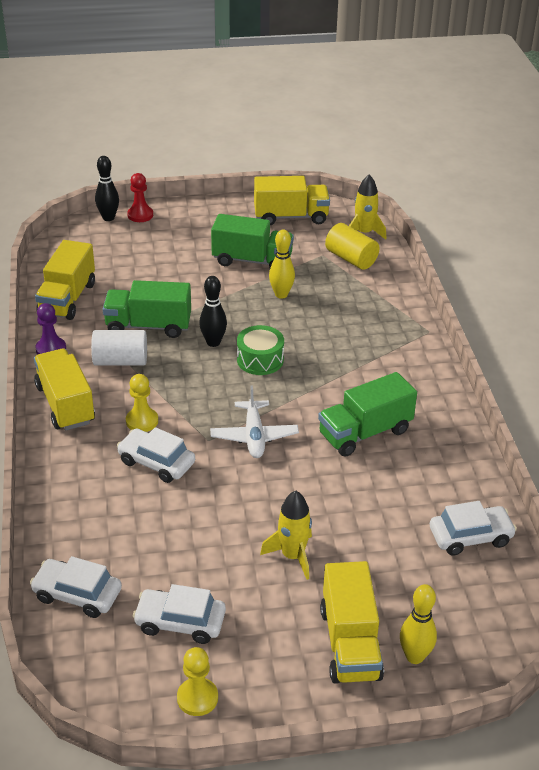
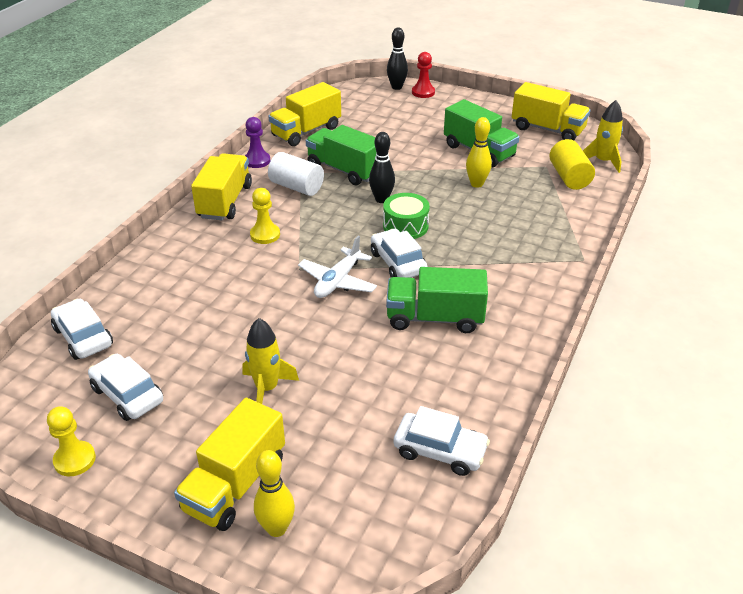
camera: 35 degrees right, 0 degrees up
white car [117,427,195,483] -> white car moved to [371,229,428,278]

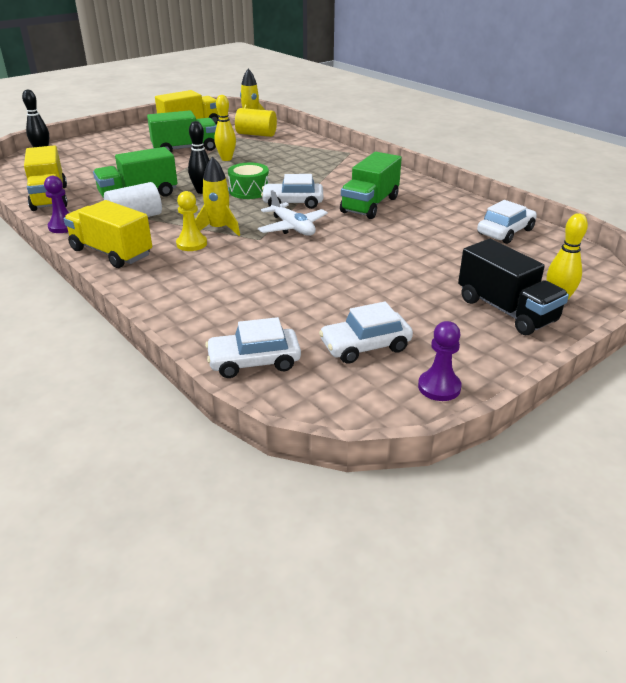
camera: 65 degrees left, 5 degrees down
yellow pawn [47,406,96,476] -> purple pawn [418,321,462,401]
yellow truck [174,398,285,531] -> black truck [458,239,569,335]
yellow rocket [243,318,299,404] -> yellow rocket moved to [195,156,240,236]
red pawn [412,52,435,98] -> none

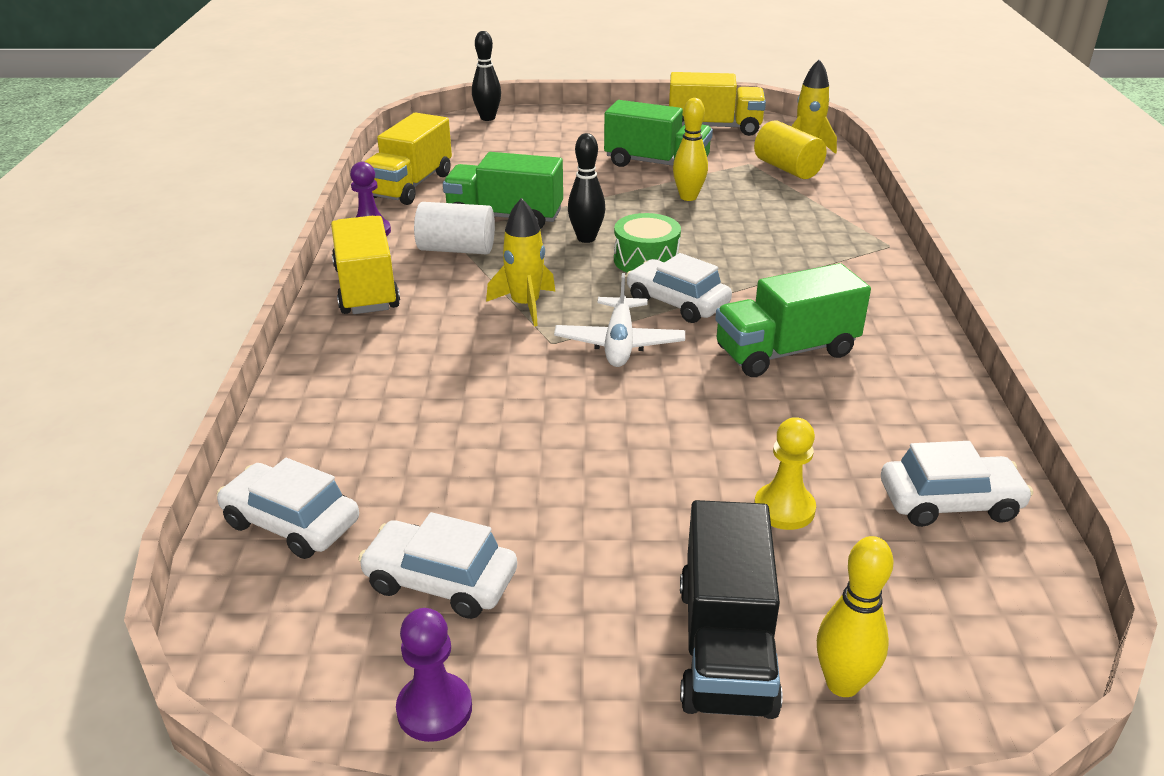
camera: 40 degrees right, 0 degrees up
yellow pawn [176,191,207,251] -> yellow pawn moved to [754,417,816,530]

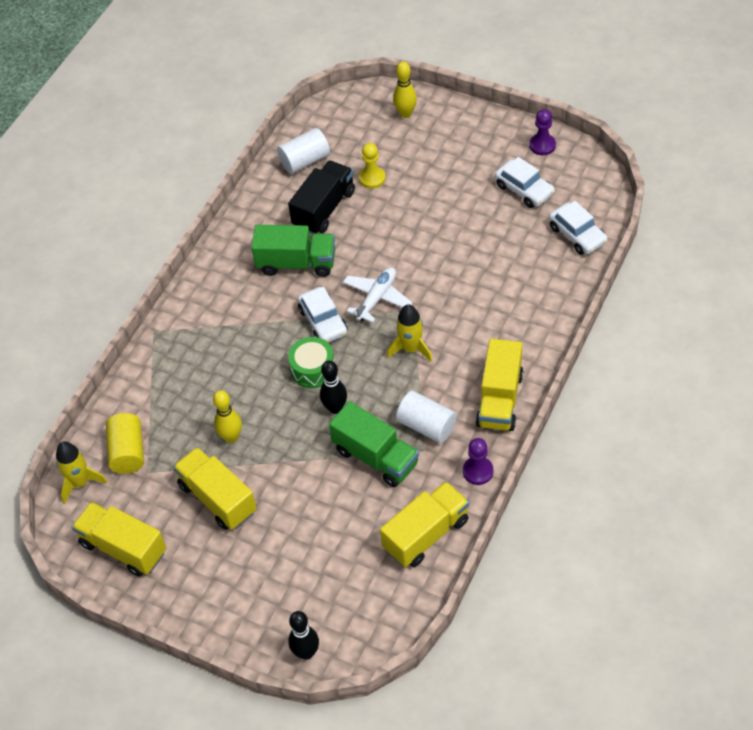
camera: 150 degrees left, 20 degrees up
green truck [604,100,713,167] -> yellow truck [173,447,257,530]
black truck [680,500,783,719] -> black truck moved to [288,160,355,234]
white car [881,441,1033,527] -> white cylinder [277,128,330,174]

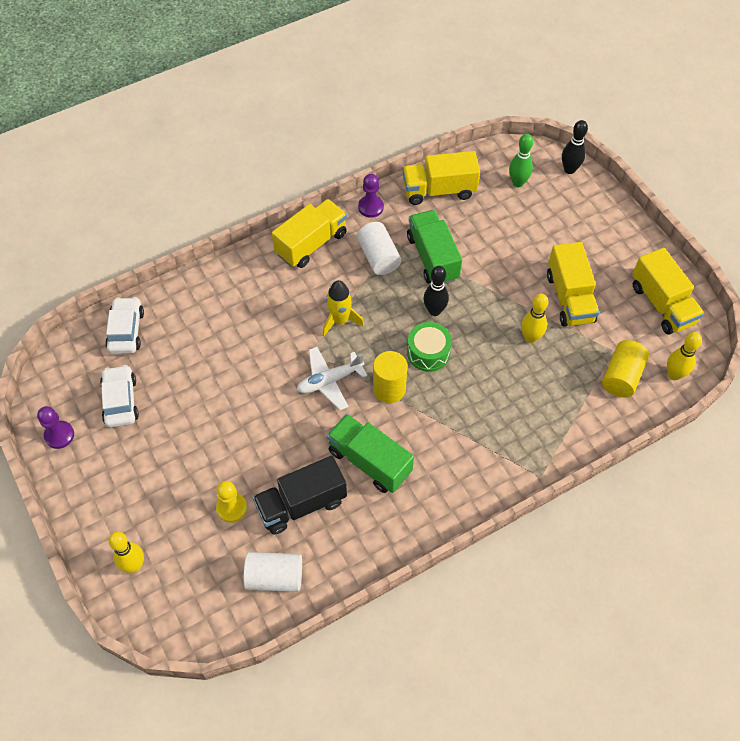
camera: 150 degrees left, 5 degrees up
yellow rocket [56,441,107,504] -> yellow bowling pin [667,332,702,381]
white car [298,287,348,343] -> yellow cylinder [373,351,407,403]
none -> green bowling pin [509,134,533,187]

